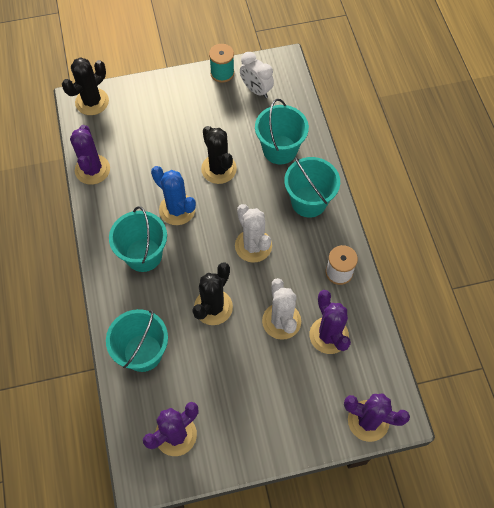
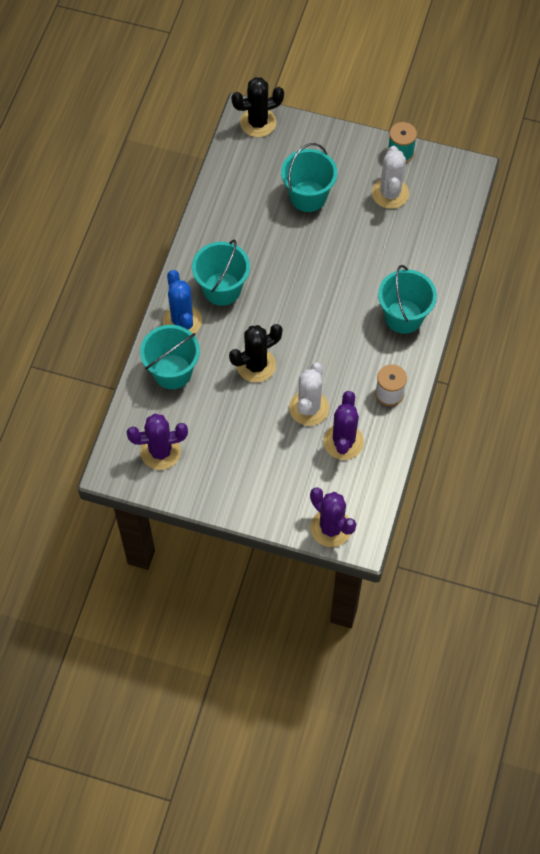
camera: 30 degrees right, 0 degrees up
purple cactus [70,125,110,185] -> none
blue cactus [151,166,196,225] -> blue cactus moved to [163,270,202,333]
black cactus [201,126,237,184] -> none
white cactus [235,204,272,263] -> white cactus moved to [372,146,409,209]
white clock [240,52,274,98] -> none
turquoise bucket [255,99,309,164] -> turquoise bucket moved to [281,143,337,212]

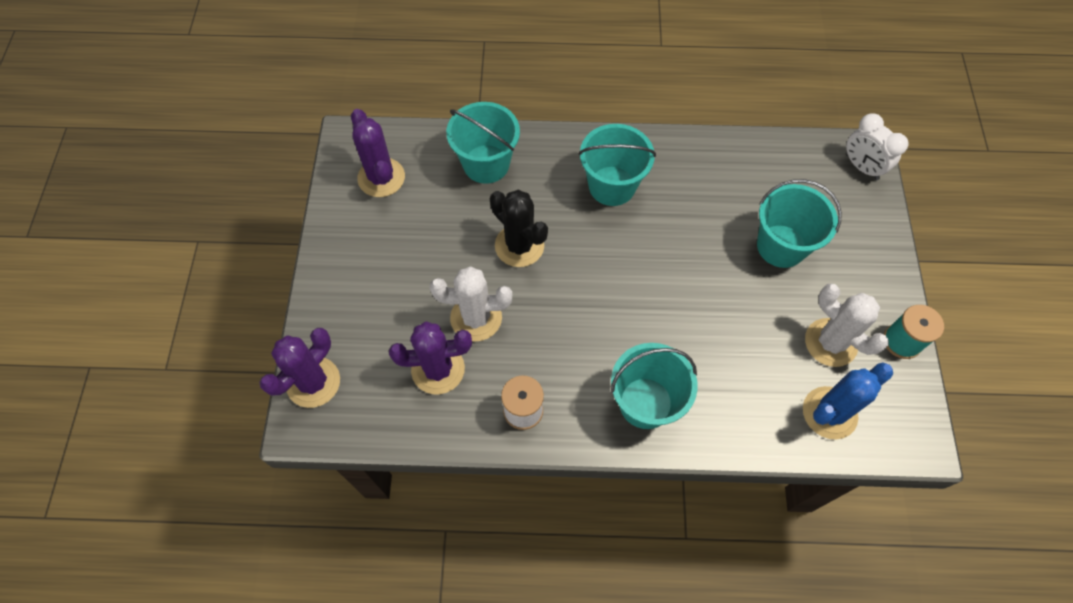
camera: 75 degrees right, 0 degrees up
blue cactus [163,270,202,333] -> blue cactus moved to [803,362,893,440]
black cactus [231,77,284,137] -> white clock [846,113,908,180]
white cactus [372,146,409,209] -> white cactus turned 60 degrees clockwise [805,284,889,367]

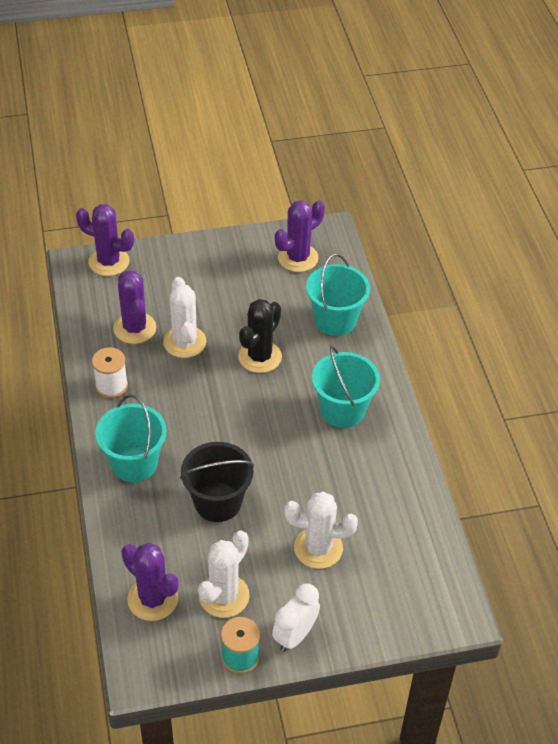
camera: 75 degrees right, 15 degrees down
turquoise bucket [757,179,842,268] -> white cactus [284,492,358,569]
blue cactus [803,362,893,440] -> purple cactus [121,543,179,621]
white clock [846,113,908,180] -> white clock moved to [272,583,320,652]
none -> black bucket [180,442,254,522]

